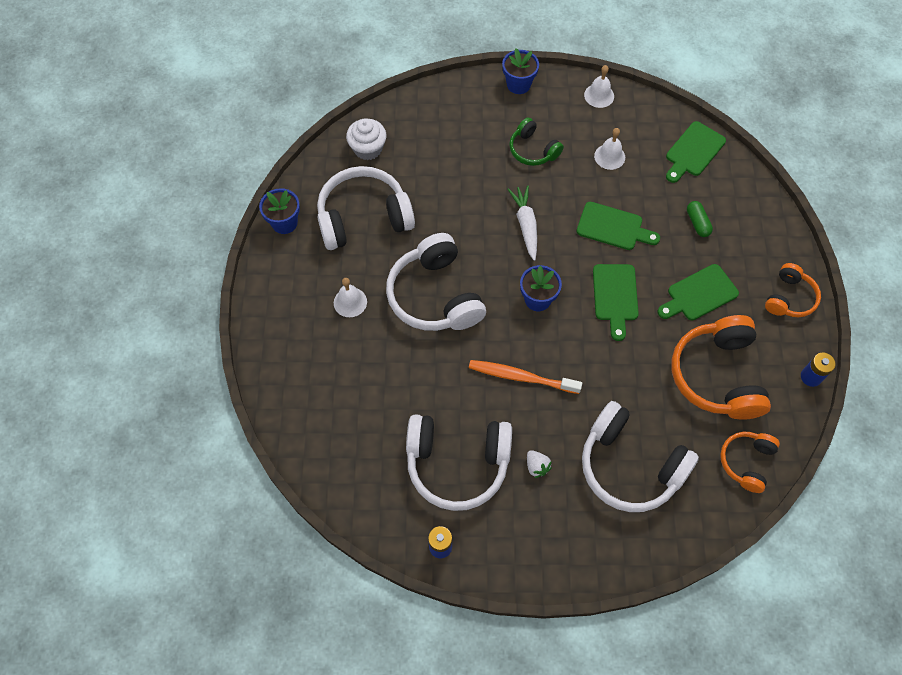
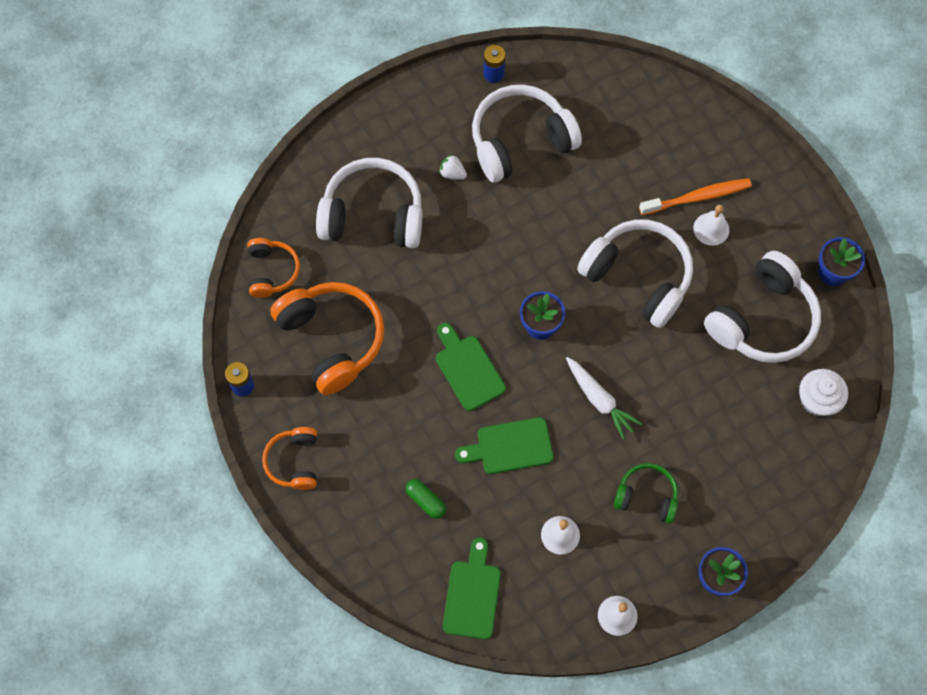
camera: 150 degrees right, 5 degrees up
orange toothbrush [469,360,582,394] -> orange toothbrush moved to [639,178,752,215]
green cutting board [657,264,739,320] -> none

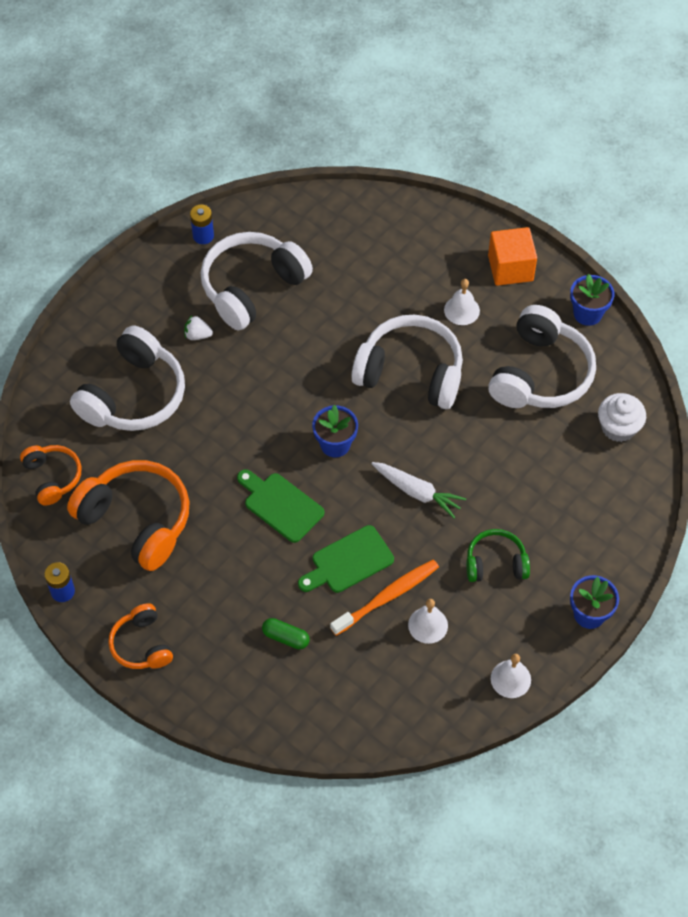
camera: 20 degrees left, 10 degrees down
white headphones [316,158,423,248] -> white headphones turned 135 degrees clockwise [70,325,185,431]
green cutting board [443,538,501,639] -> none
orange toothbrush [639,178,752,215] -> orange toothbrush moved to [330,559,439,636]
none -> orange cube [488,227,537,286]

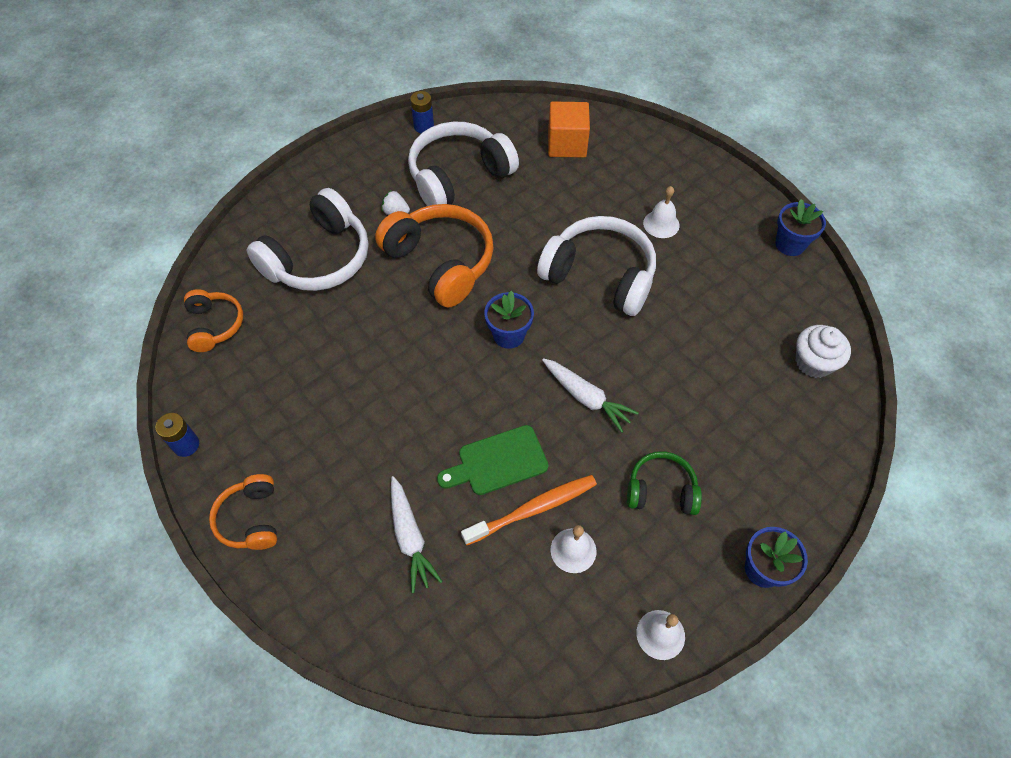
camera: 10 degrees right, 0 degrees up
orange headphones [67,460,190,571] -> orange headphones moved to [375,204,494,308]
green cutting board [237,469,324,543] -> none
green capsule [262,618,310,649] -> white carrot [391,476,443,593]
orange cube [488,227,537,286] -> orange cube moved to [548,101,590,158]
white headphones [488,305,596,408] -> none

